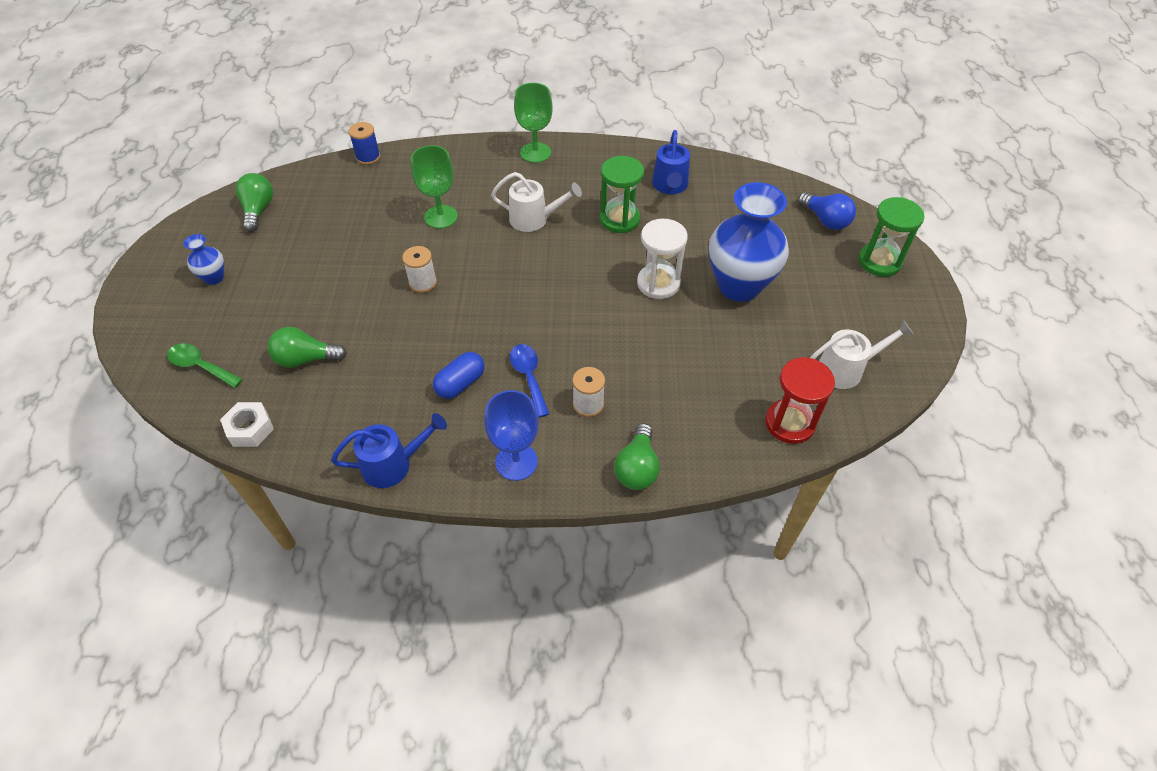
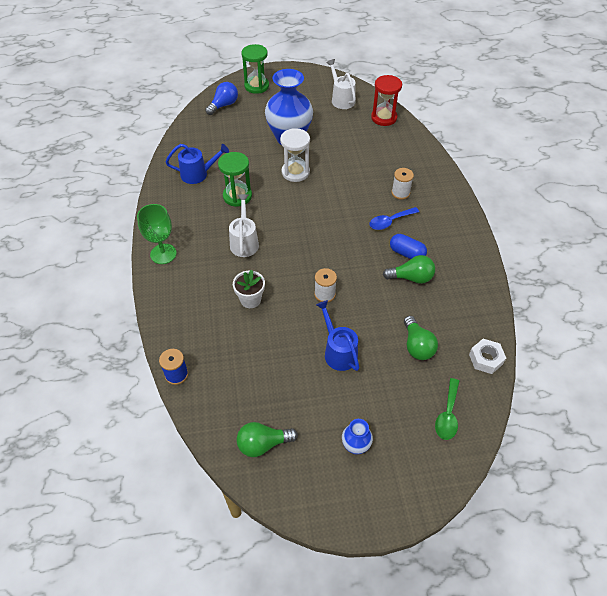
camera: 100 degrees left, 0 degrees up
blue watering can [331,413,447,488] -> blue watering can moved to [316,300,359,371]
green goblet [411,145,458,229] -> white flower pot [233,270,265,308]
blue goblet [484,390,539,481] -> none
green light bulb [614,423,660,490] -> green light bulb moved to [383,255,435,284]

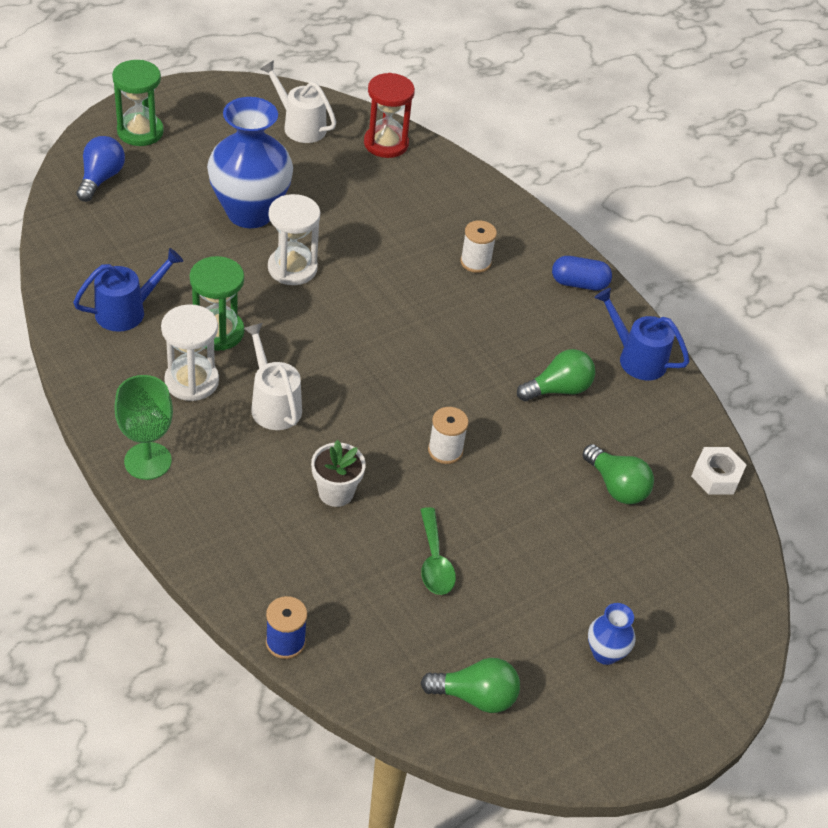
camera: 30 degrees left, 5 degrees down
green light bulb [237,422,298,457] -> green light bulb turned 135 degrees counterclockwise [421,658,520,713]
blue watering can [316,300,359,371] -> blue watering can moved to [594,288,689,380]
blue spoon [369,207,419,230] -> none
blue capsule [390,234,427,259] -> blue capsule moved to [552,256,612,290]
green spoon [435,378,459,440] -> green spoon moved to [420,507,456,595]
none -> white hourglass [161,304,219,401]

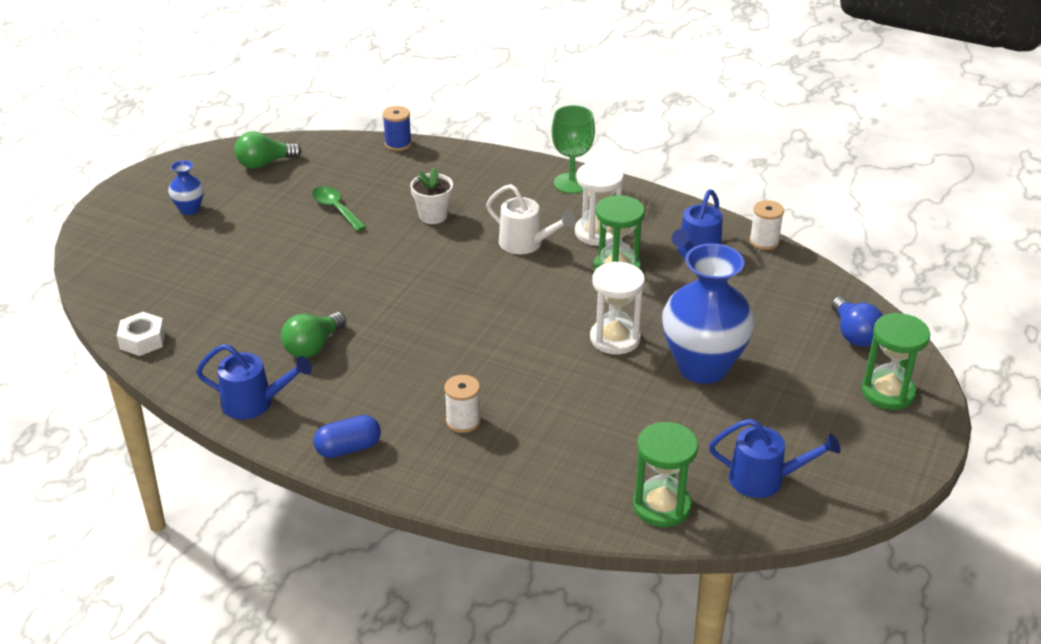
camera: 155 degrees right, 10 degrees down
white watering can [260,60,336,143] -> blue watering can [709,419,841,498]
red hourglass [364,73,415,158] -> green hourglass [633,422,698,527]
white spool [428,407,469,464] -> white spool moved to [750,200,784,250]
green light bulb [583,444,654,504] -> none

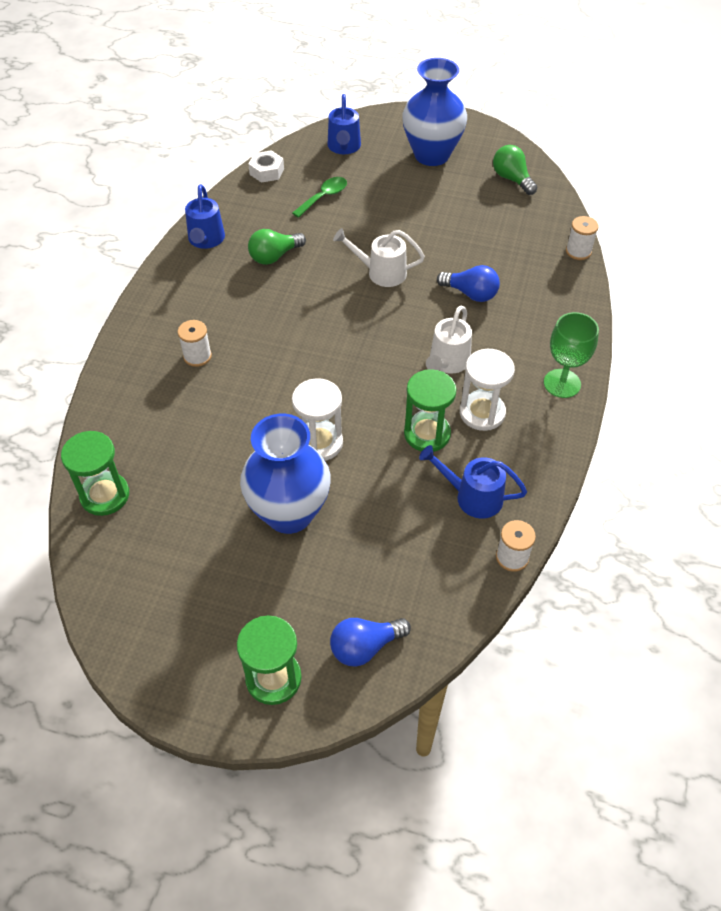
camera: 80 degrees right, 15 degrees up
blue vase [168,160,204,215] -> blue vase [402,58,467,166], size x2.23
green light bulb [281,312,346,358] -> green light bulb turned 60 degrees counterclockwise [248,229,306,265]
green spoon [312,186,366,232] -> green spoon moved to [292,177,347,218]
blue capsule [313,415,381,458] -> none
blue spool [383,106,412,151] -> white spool [566,216,599,260]
white flower pot [410,167,453,224] -> blue light bulb [437,265,500,302]
blue watering can [709,419,841,498] -> blue watering can moved to [328,94,361,154]
none -> white watering can [333,228,425,287]

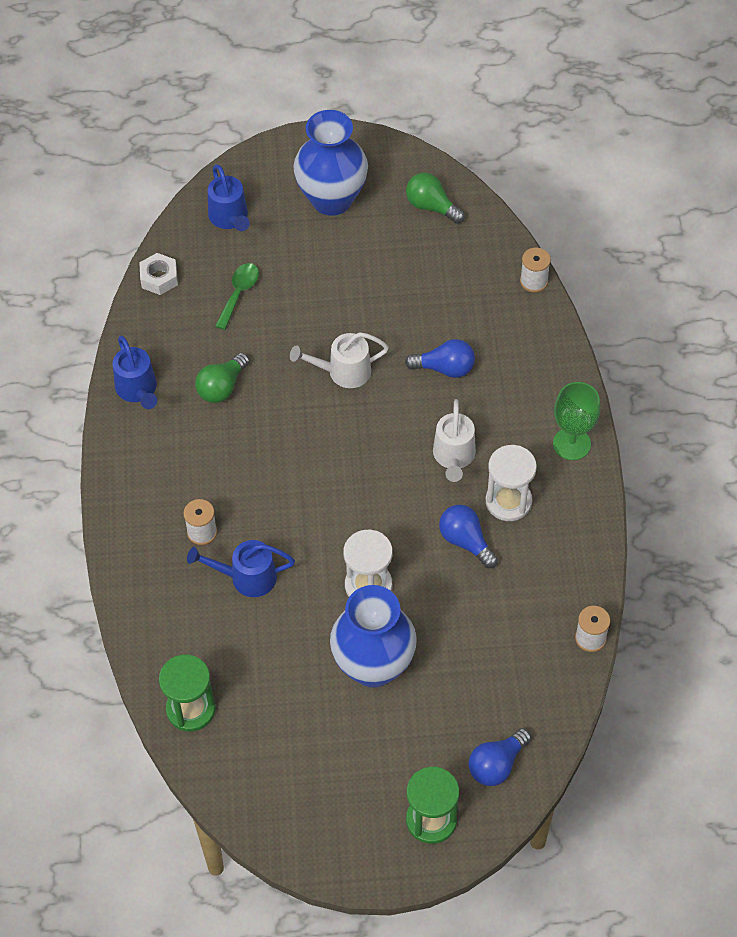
camera: 20 degrees left, 5 degrees up
green hourglass [404,369,457,452] -> blue light bulb [439,505,498,568]
blue watering can [419,445,527,518] -> blue watering can moved to [187,540,295,597]

